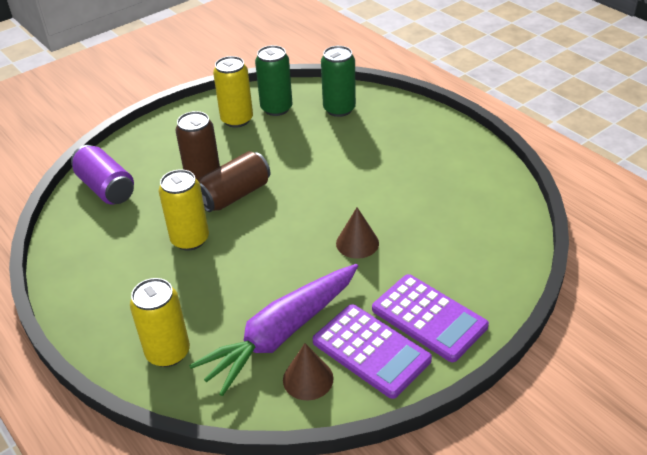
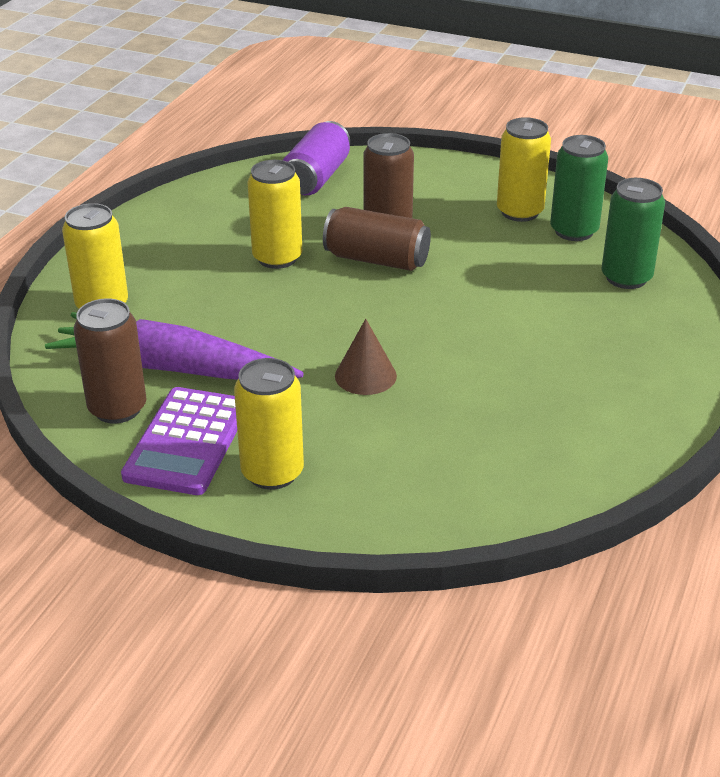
camera: 60 degrees right, 5 degrees down
brown cone [283,343,333,400] -> brown can [74,299,146,423]
purple calculator [372,274,489,362] -> yellow can [234,358,304,490]

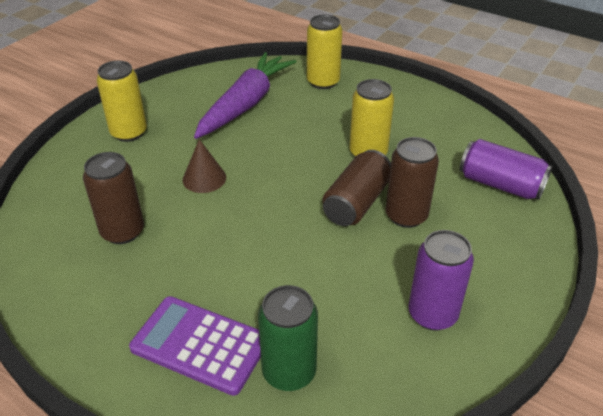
camera: 100 degrees right, 5 degrees up
brown can [74,299,146,423] -> brown can moved to [83,152,144,244]
purple calculator [121,387,237,495] -> purple calculator moved to [129,296,261,396]
yellow can [497,117,551,222] -> purple can [409,230,474,331]
green can [550,135,608,241] -> none

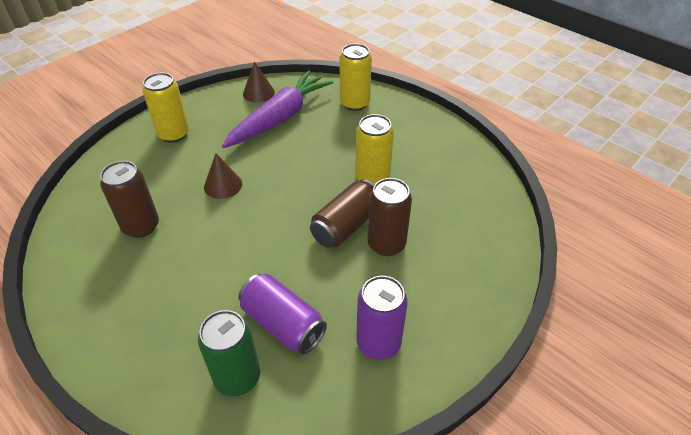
camera: 10 degrees right, 5 degrees up
purple calculator [129,296,261,396] -> none
purple can [460,139,552,199] -> purple can moved to [238,274,327,354]
none -> brown cone [243,62,275,103]

